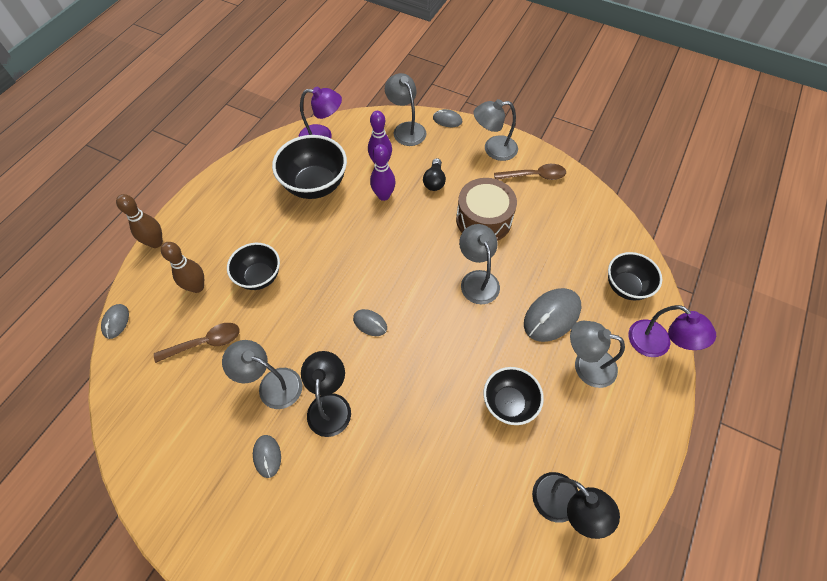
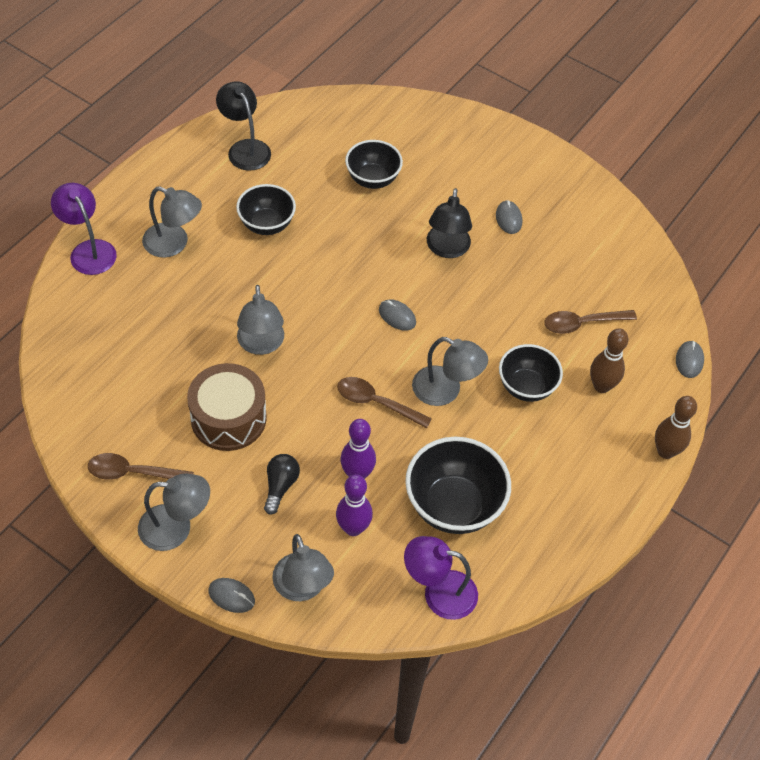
camera: 175 degrees left, 5 degrees down
grey lamp [222,340,303,409] -> grey lamp moved to [412,337,488,406]
grey mouse [524,288,581,342] -> none
black bowl [608,252,662,300] -> black bowl moved to [345,140,403,189]
none -> brown spoon [337,377,432,428]

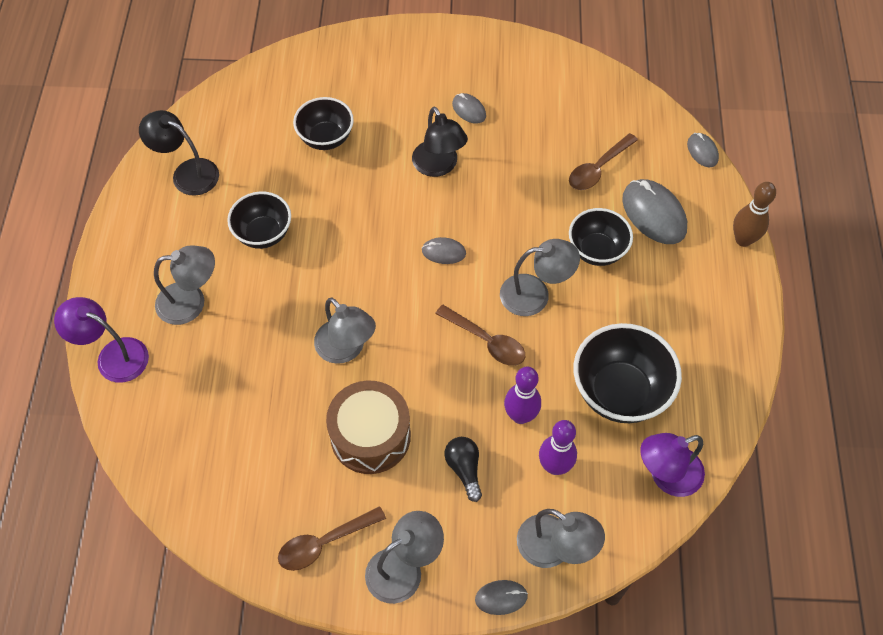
camera: 30 degrees left, 5 degrees up
brown spoon [337,377,432,428] -> brown spoon turned 135 degrees counterclockwise [435,305,525,366]
brown bowling pin [590,328,628,393] -> grey mouse [622,179,687,244]

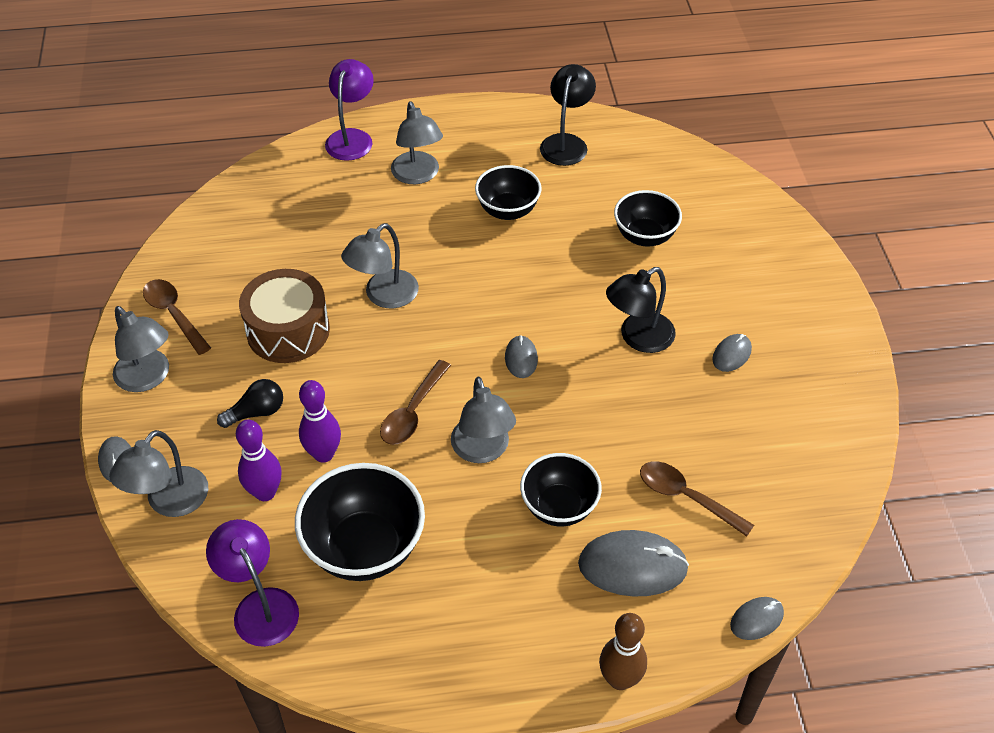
camera: 80 degrees right, 10 degrees down
grey mouse [622,179,687,244] -> grey mouse turned 45 degrees clockwise [578,530,689,597]

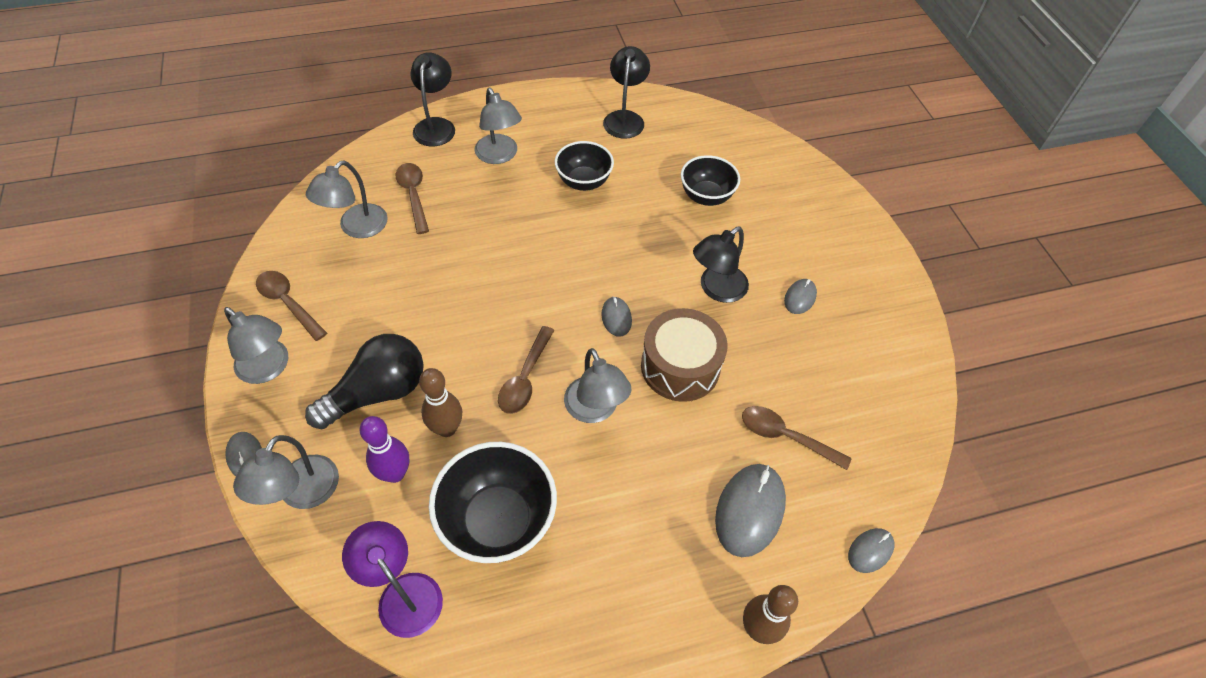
camera: 10 degrees left, 5 degrees up
black light bulb [217,379,283,428] -> black light bulb [305,334,424,430], size x1.88
brown drum [239,269,330,363] -> brown drum moved to [641,308,728,402]
purple bowling pin [299,380,341,463] -> brown bowling pin [419,368,462,437]
purple lamp [325,59,374,161] -> black lamp [411,52,455,146]
grey lamp [341,223,419,308] -> grey lamp moved to [306,161,388,238]
black bowl [520,453,602,527] -> none
grey mouse [578,530,689,597] -> grey mouse turned 60 degrees counterclockwise [715,464,786,557]
none -> brown spoon [395,163,429,234]

